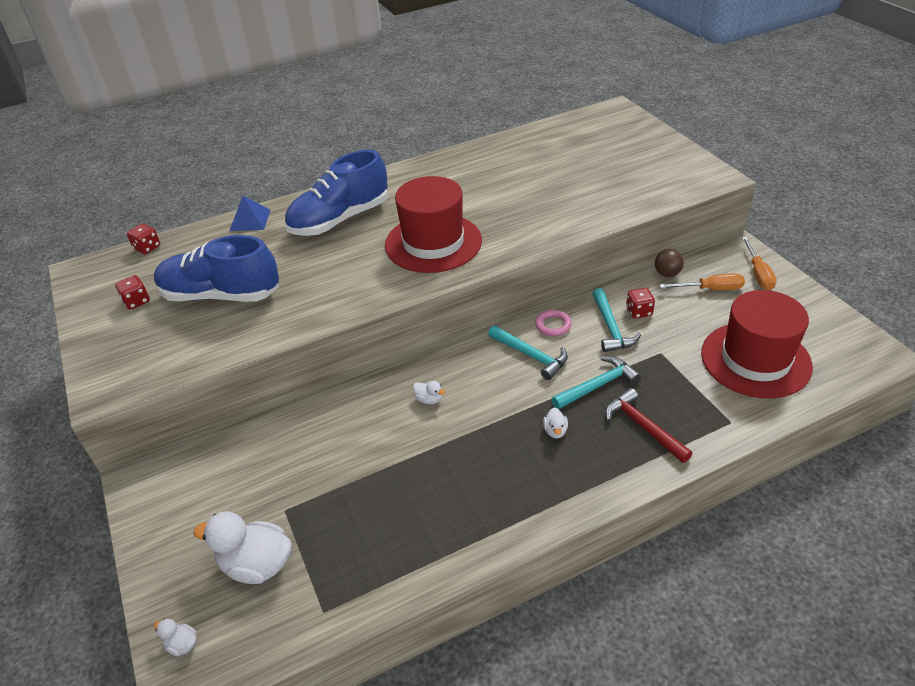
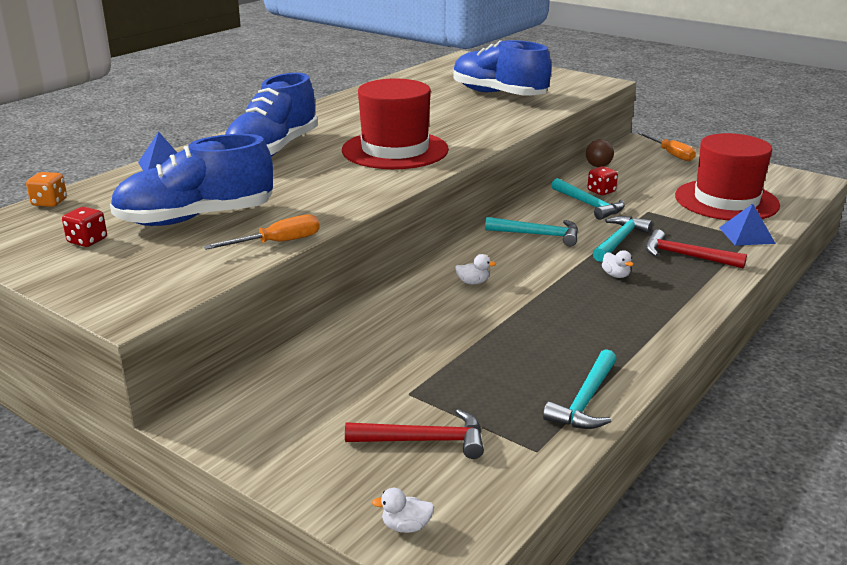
camera: 30 degrees left, 15 degrees down
red dice [127,223,160,254] -> orange dice [26,172,67,207]
white duck [193,512,292,584] -> red hammer [345,409,484,459]
pink ring [535,310,572,336] -> none
orange screwdriver [660,273,745,290] -> orange screwdriver moved to [204,214,320,250]
none -> blue shoe [454,40,551,96]
none -> turquoise hammer [543,349,617,429]
none -> blue pyramid [719,204,776,246]

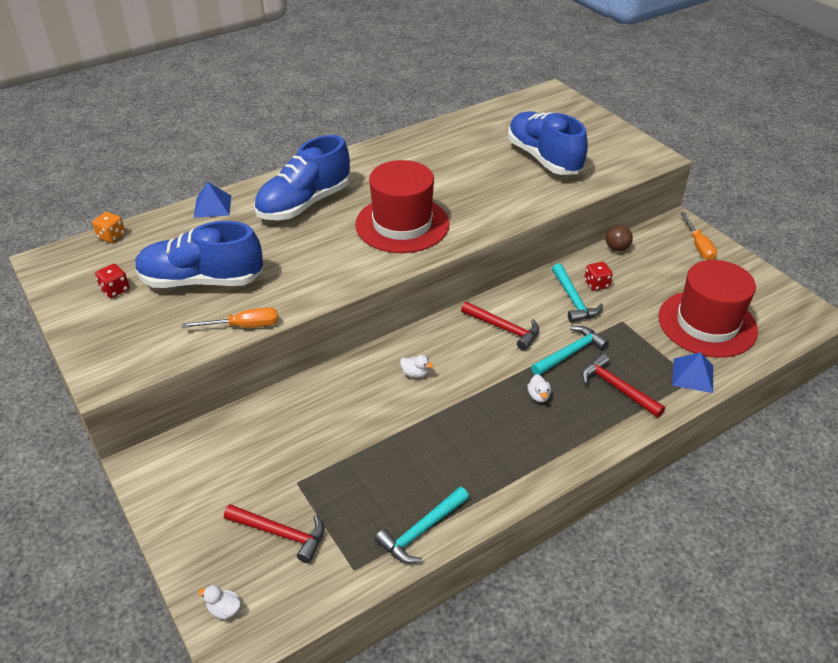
camera: 20 degrees right, 15 degrees up
turquoise hammer [485,217,578,246] -> red hammer [461,302,539,350]

